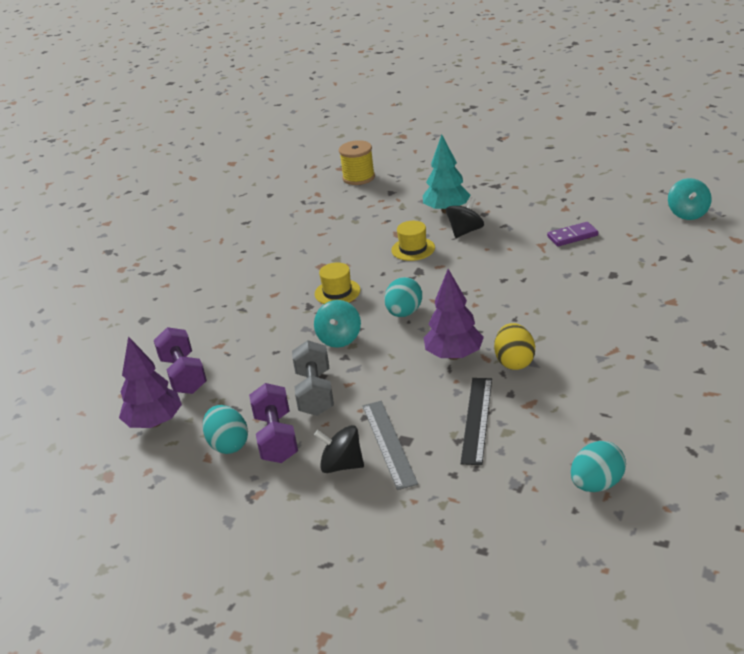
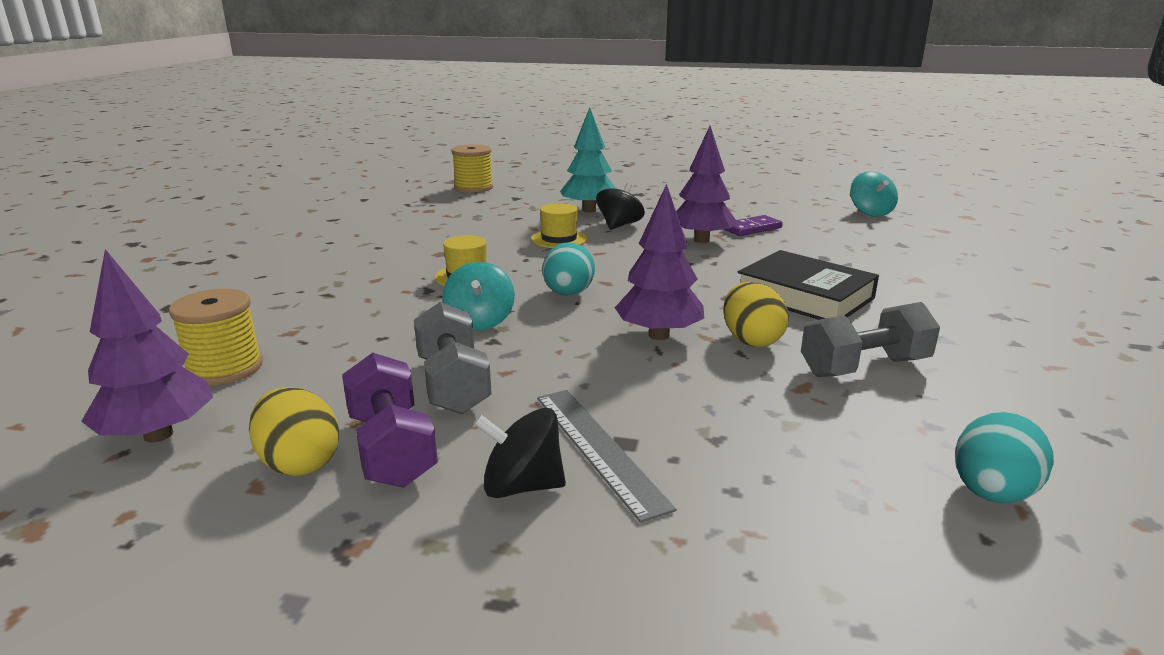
camera: 15 degrees left, 10 degrees down
purple dumbbell [154,327,207,394] -> yellow spool [169,288,263,385]
turquoise egg [203,405,248,454] -> yellow egg [249,387,339,476]
black ruler [460,378,492,465] -> none
none -> purple tree [676,126,737,243]
none -> black book [738,250,879,320]
none -> grey dumbbell [801,302,940,377]

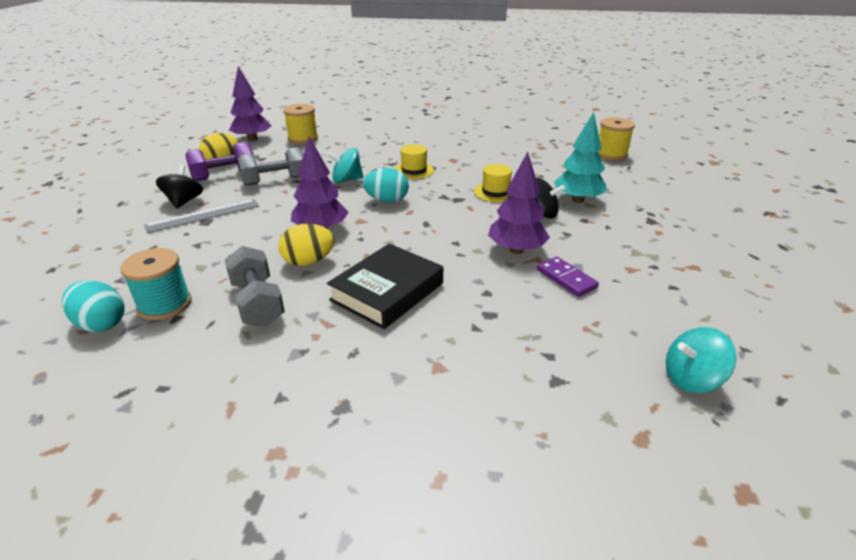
camera: 85 degrees right, 10 degrees up
none -> turquoise spool [120,248,192,320]

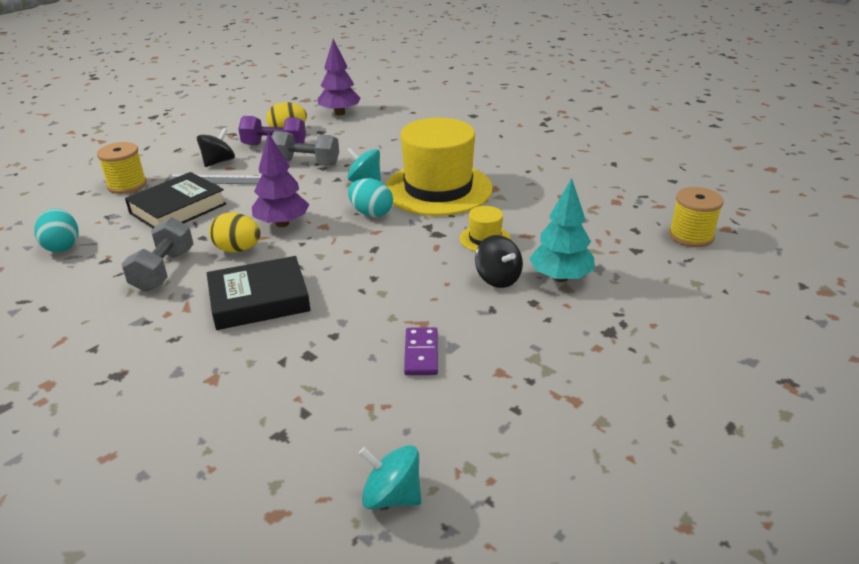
camera: 35 degrees right, 0 degrees up
turquoise spool [120,248,192,320] -> none
yellow spool [283,104,318,144] -> yellow spool moved to [97,142,147,194]
yellow hat [395,144,434,179] -> yellow hat [385,118,493,216], size x2.38
purple tree [488,152,550,254] -> none
none -> black book [125,172,226,228]

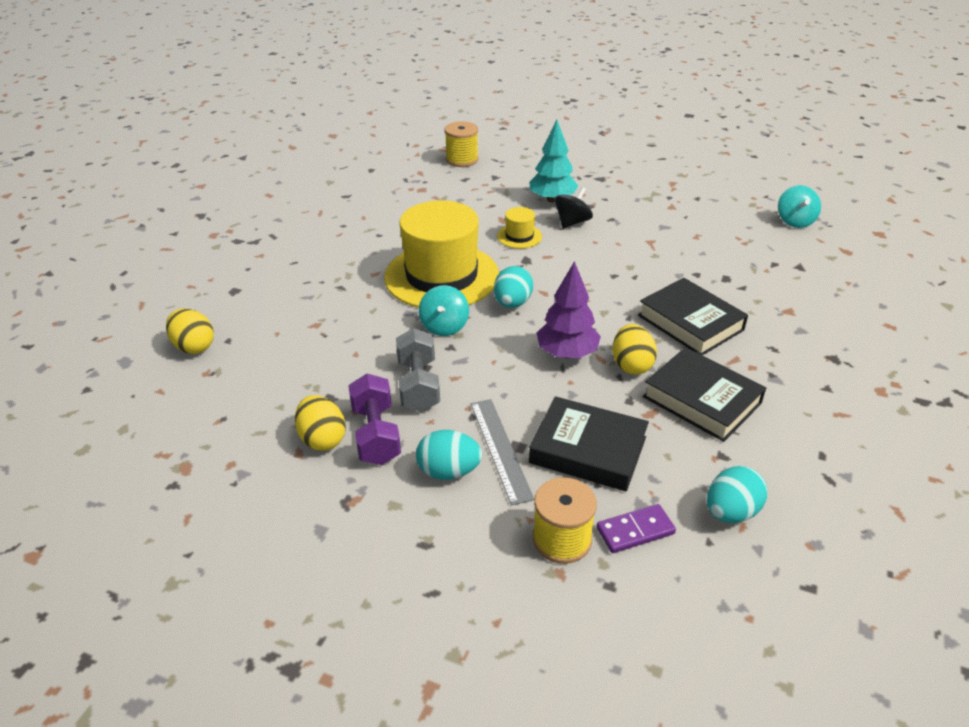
camera: 110 degrees left, 5 degrees up
grey dumbbell [122,217,194,292] -> black book [643,347,766,442]
black spinning top [197,128,235,167] -> turquoise egg [416,430,482,480]
purple tree [317,39,361,115] -> none
purple domino [404,327,438,375] -> purple domino moved to [597,504,676,553]
none -> yellow egg [166,308,214,354]

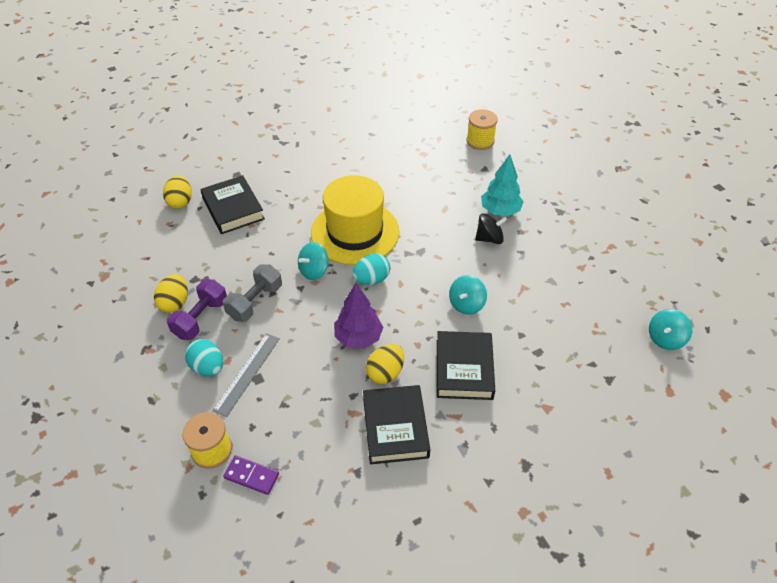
camera: 40 degrees right, 10 degrees up
yellow hat [497,207,542,249] -> none
black book [529,396,649,491] -> black book moved to [201,175,265,234]
turquoise egg [707,466,767,523] -> none
none -> turquoise spinning top [449,275,487,315]

